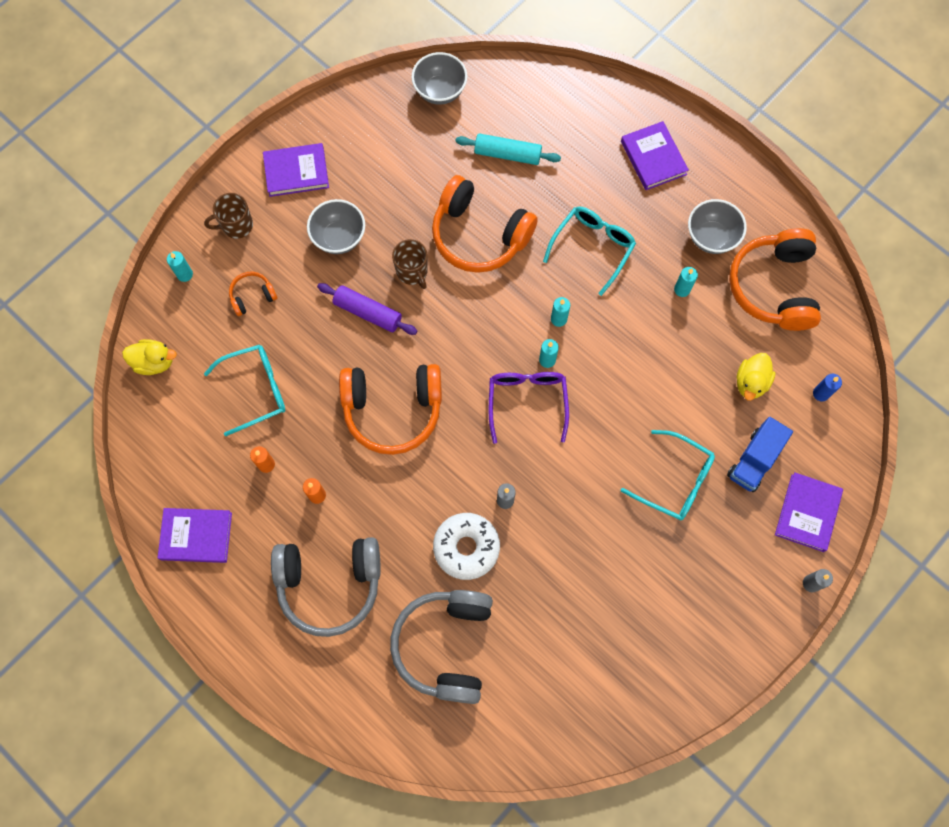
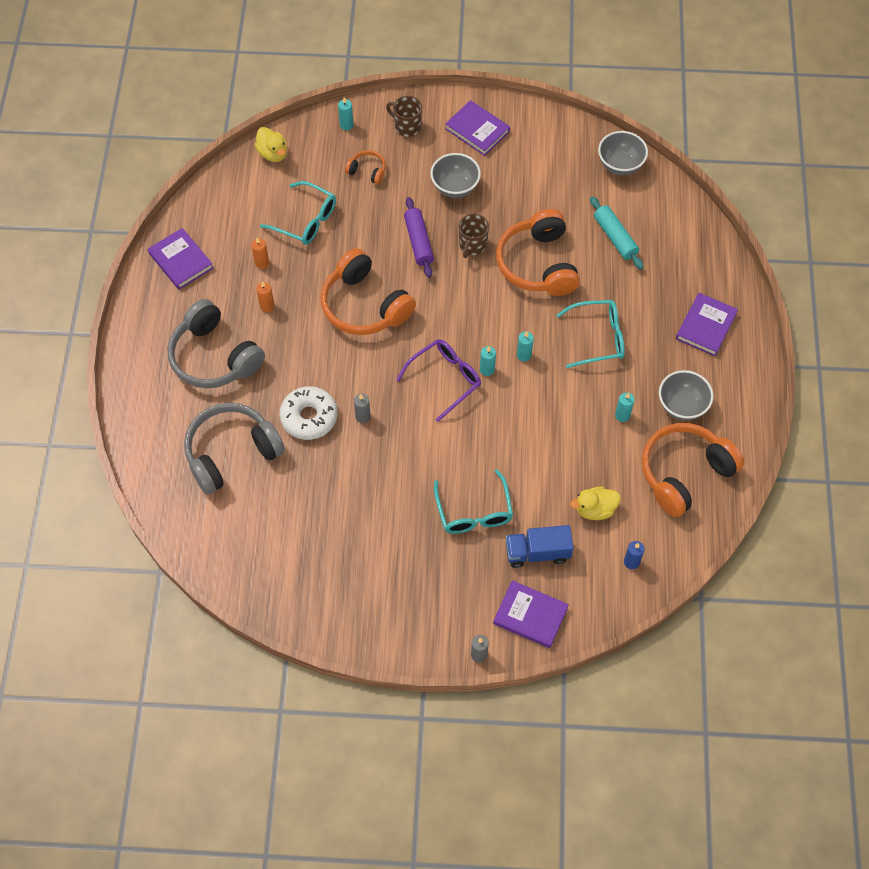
camera: 50 degrees right, 10 degrees down
purple book [775,472,843,552] -> purple book turned 45 degrees clockwise [493,580,569,648]

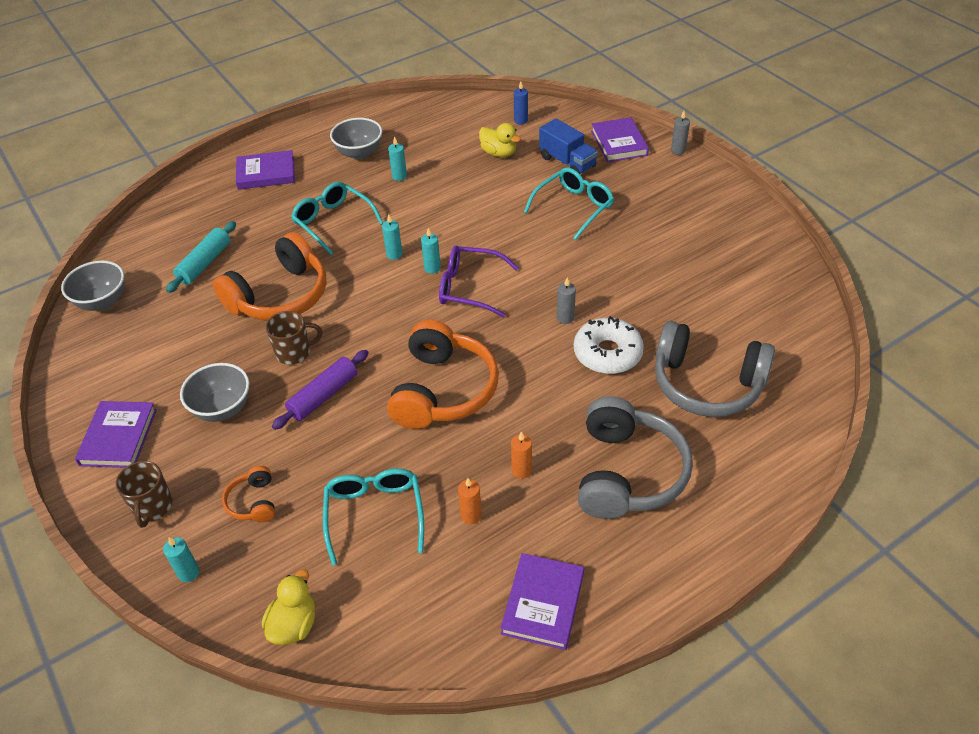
camera: 125 degrees left, 15 degrees down
orange headphones [642,423,744,517] -> none

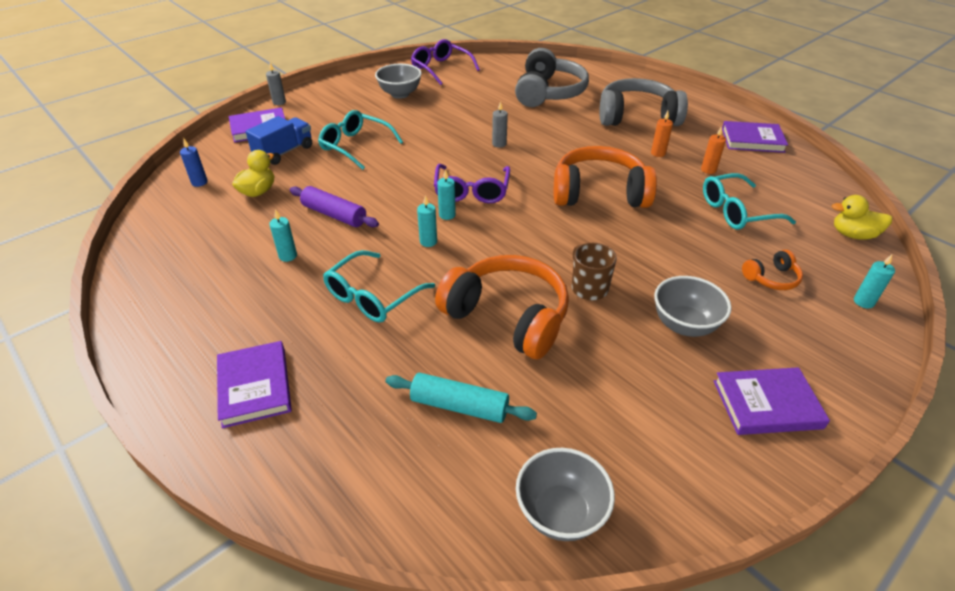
camera: 100 degrees left, 5 degrees down
brown mug [116,461,172,528] -> none
purple rolling pin [272,350,369,430] -> purple rolling pin moved to [290,186,379,227]
grey bowl [330,118,382,160] -> grey bowl moved to [375,64,422,99]
white donut [574,316,644,374] -> none
none -> purple glasses [411,39,480,85]

